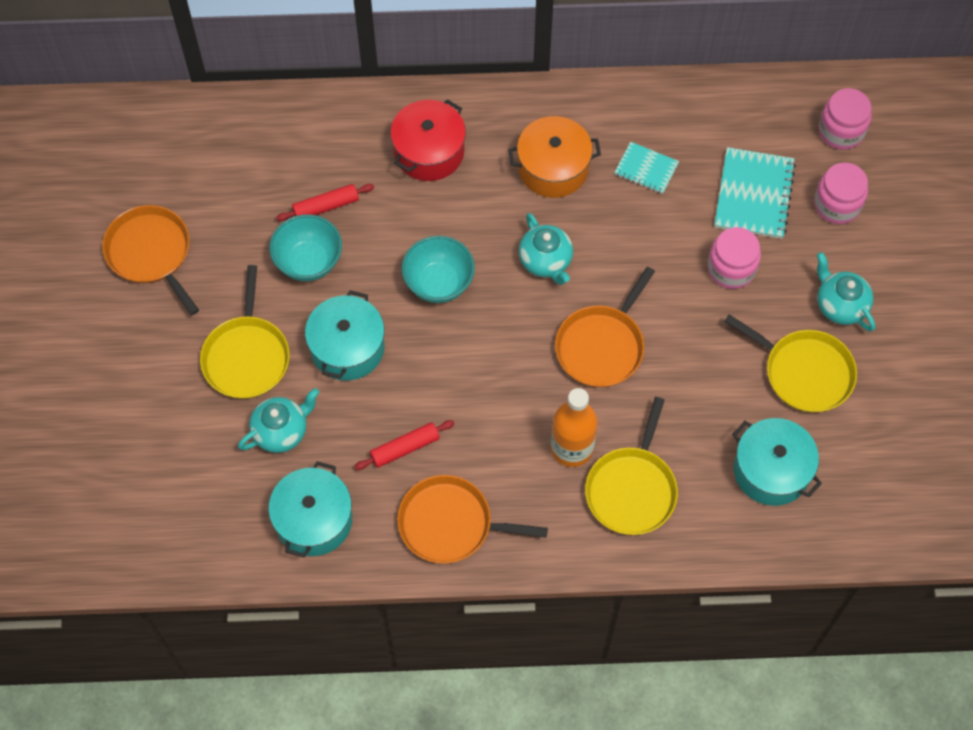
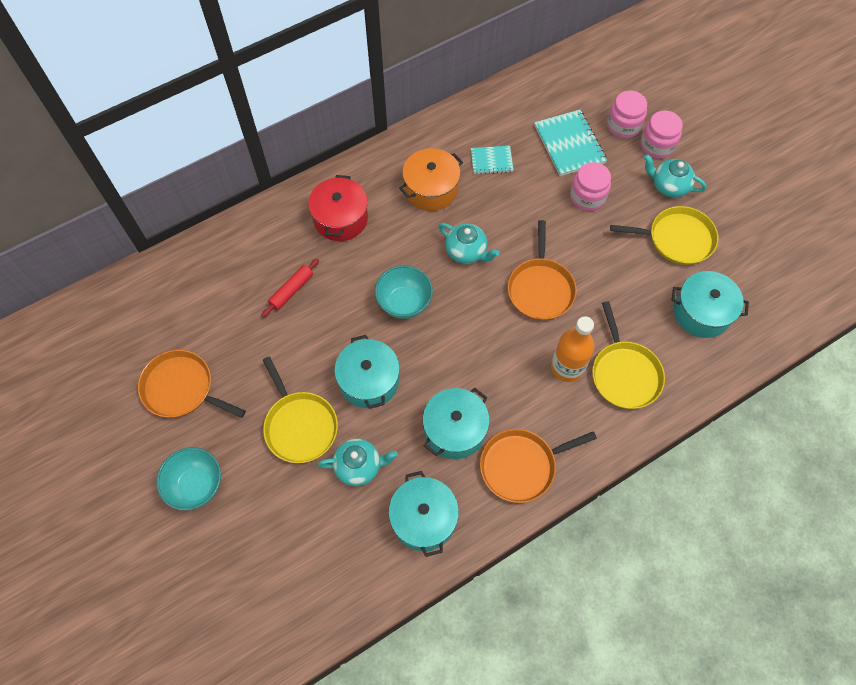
camera: 30 degrees left, 0 degrees up
turquoise teapot [238,388,319,453] -> turquoise teapot turned 60 degrees clockwise [318,439,398,486]
turquoise bowl [269,214,342,281] -> turquoise bowl moved to [156,447,221,511]
red rolling pin [354,420,455,470] -> turquoise pot [423,388,490,459]
pink jar [818,88,872,150] -> pink jar moved to [640,111,683,159]

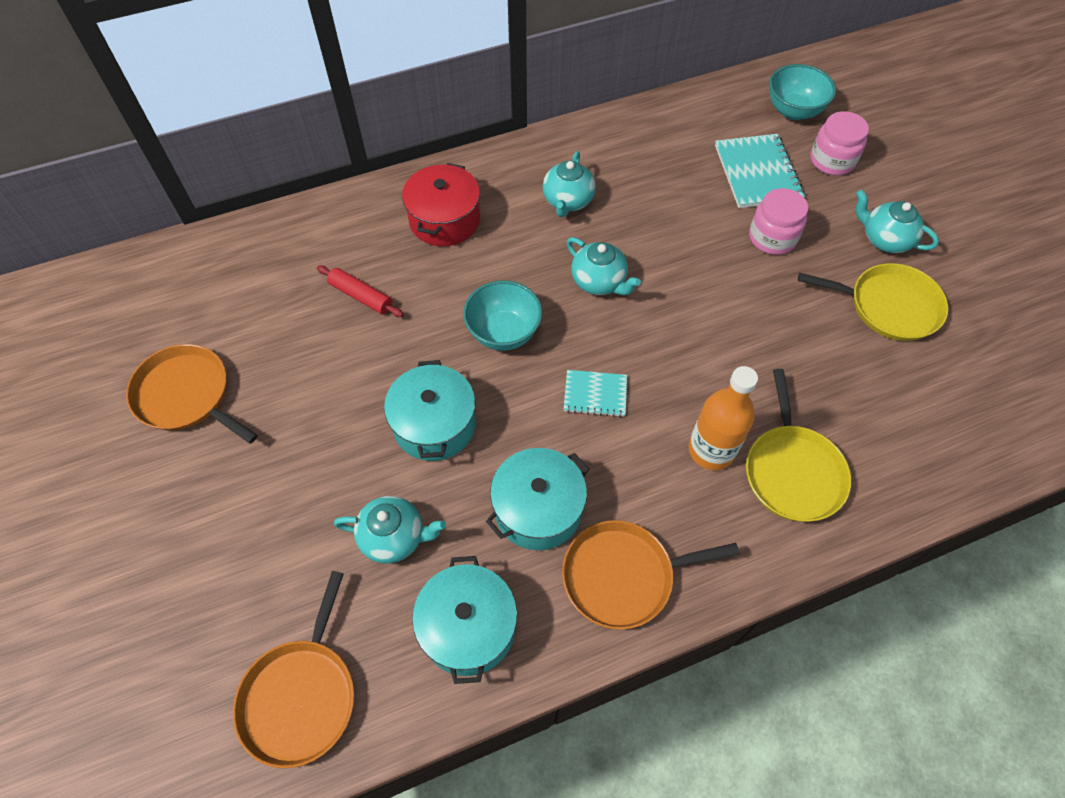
camera: 10 degrees right, 5 degrees down
turquoise bowl [156,447,221,511] -> turquoise bowl moved to [769,64,836,120]
red rolling pin [261,259,319,318] -> red rolling pin turned 75 degrees clockwise [317,265,404,317]
yellow pan [263,356,338,463] -> none
orange pot [399,148,463,211] -> turquoise teapot [543,151,596,217]
turquoise notebook [471,146,513,174] -> turquoise notebook moved to [564,370,628,417]
orange pan [508,220,577,320] -> orange pan moved to [233,571,354,768]
pink jar [640,111,683,159] -> none
turquoise pot [671,271,749,338] -> none

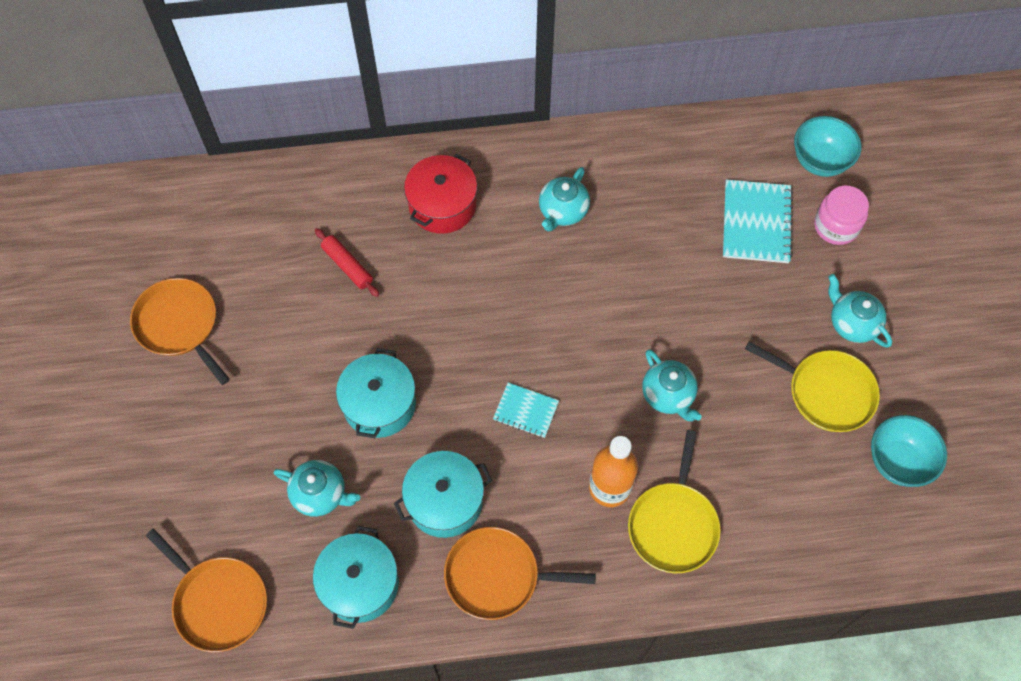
camera: 15 degrees right, 5 degrees up
orange pan [233,571,354,768] -> orange pan turned 75 degrees counterclockwise [146,528,267,652]
turquoise bowl [463,280,542,351] -> turquoise bowl moved to [871,415,947,487]
turquoise teapot [567,237,641,295] -> turquoise teapot moved to [642,349,702,421]
pink jar [749,188,808,255] -> none

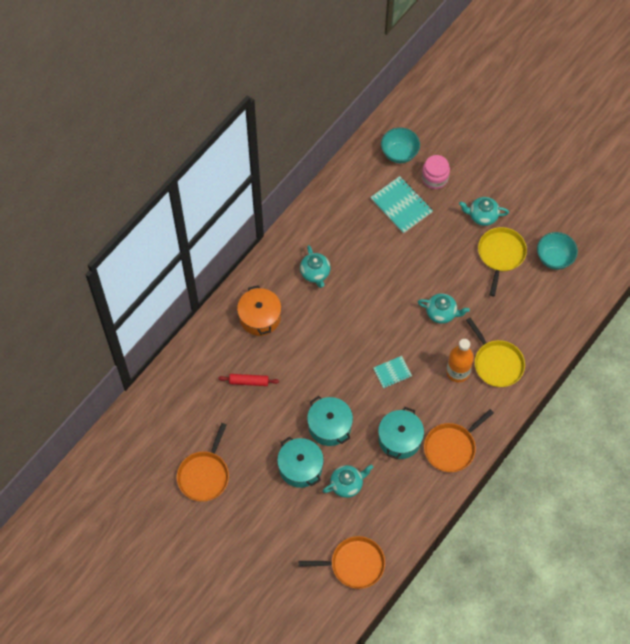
camera: 45 degrees left, 0 degrees up
orange pan [130,278,230,385] -> orange pan turned 75 degrees counterclockwise [177,423,229,502]
turquoise pot [313,526,399,629] -> turquoise pot moved to [277,437,324,488]
red pot [404,154,477,234] -> orange pot [237,285,281,336]
yellow pan [745,342,880,432] -> yellow pan turned 60 degrees counterclockwise [478,227,527,296]

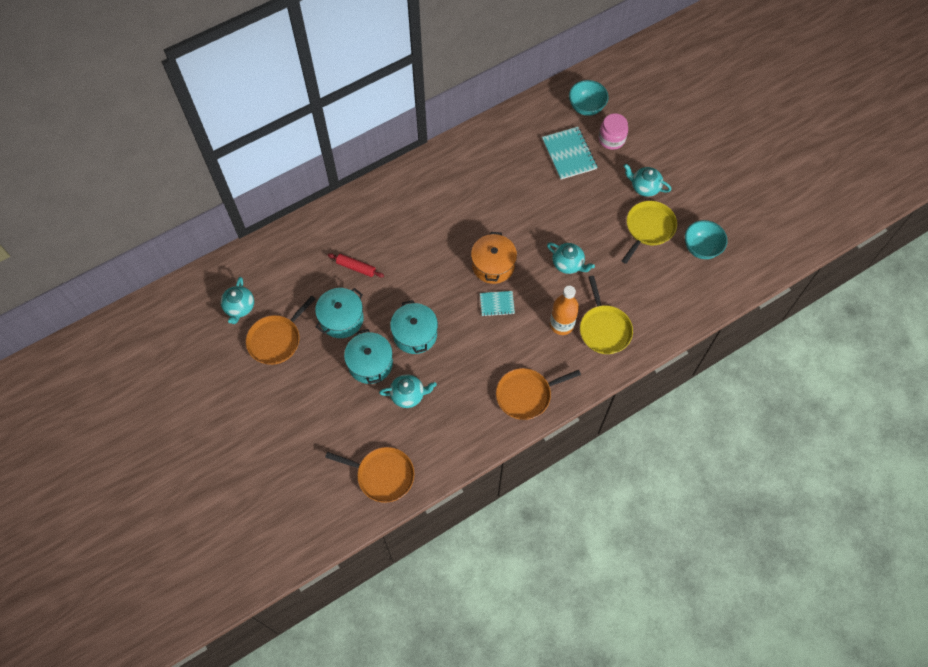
camera: 20 degrees right, 0 degrees up
orange pot [237,285,281,336] -> orange pot moved to [471,232,517,284]
turquoise teapot [300,245,331,288] -> turquoise teapot moved to [221,277,254,324]
turquoise pot [378,407,424,459] -> turquoise pot moved to [315,288,364,338]

